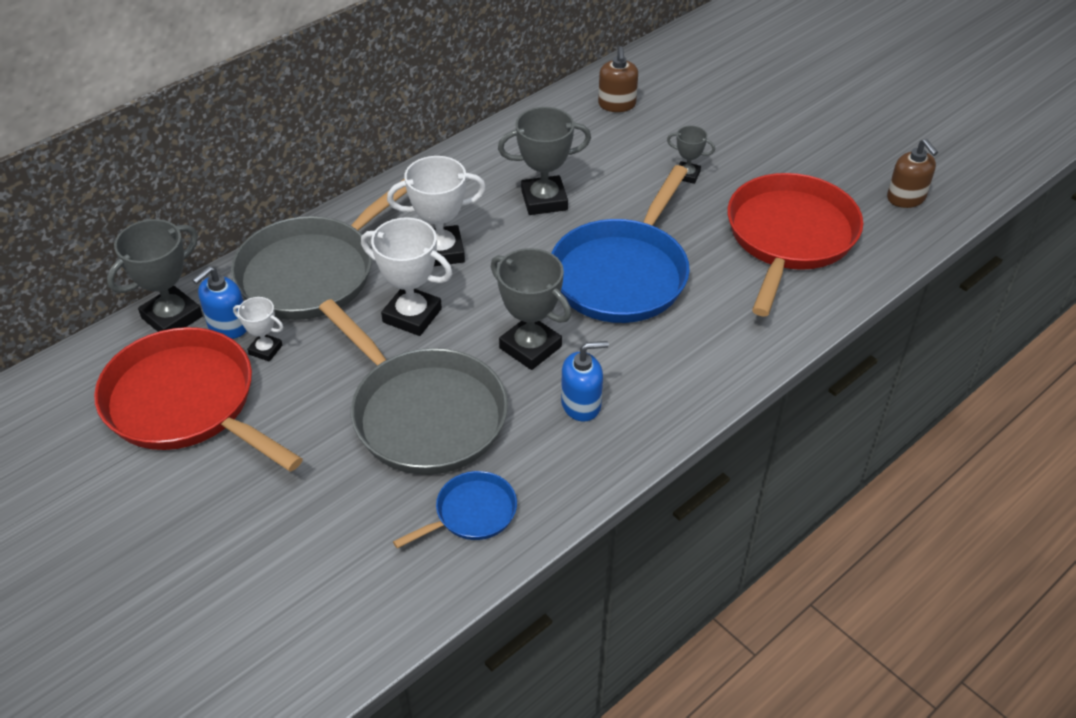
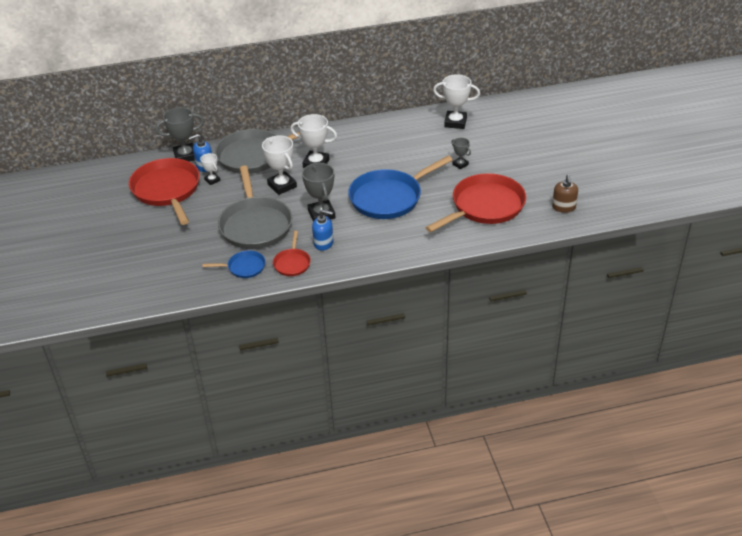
camera: 30 degrees right, 5 degrees down
grey trophy [498,107,591,215] -> none
brown soap dispenser [598,46,638,112] -> white trophy [433,74,480,129]
none -> red pan [273,231,311,276]

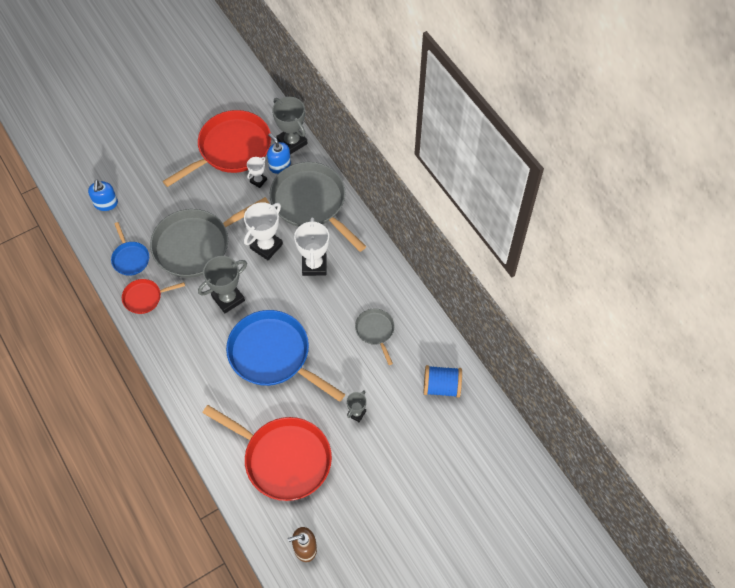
camera: 70 degrees right, 20 degrees up
blue soap dispenser [312,210,333,251] -> blue soap dispenser moved to [88,180,118,211]
white trophy [433,74,480,129] -> blue spool [424,365,462,398]
none -> grey pan [355,308,395,365]

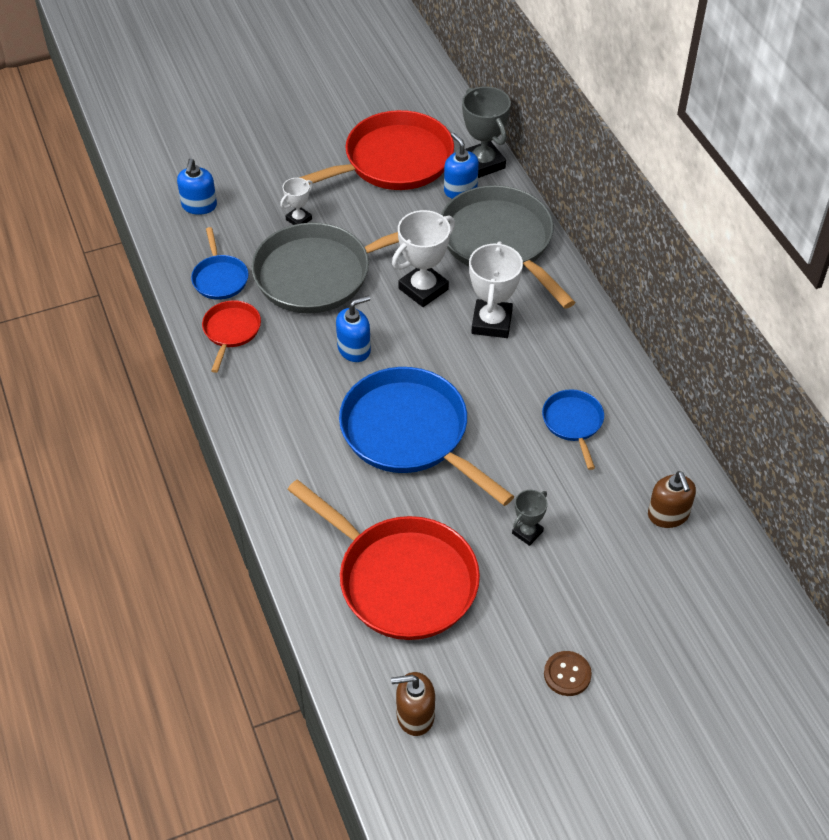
camera: 10 degrees right, 10 degrees down
red pan [122,279,185,314] -> red pan turned 105 degrees clockwise [202,300,261,373]
grey trophy [198,256,247,313] -> blue soap dispenser [336,296,371,362]
white trophy [247,157,267,188] -> white trophy moved to [280,178,313,225]
grey pan [355,308,395,365] -> blue pan [542,389,604,470]
blue spool [424,365,462,398] -> brown soap dispenser [648,471,696,528]
none -> brown button [544,651,592,696]

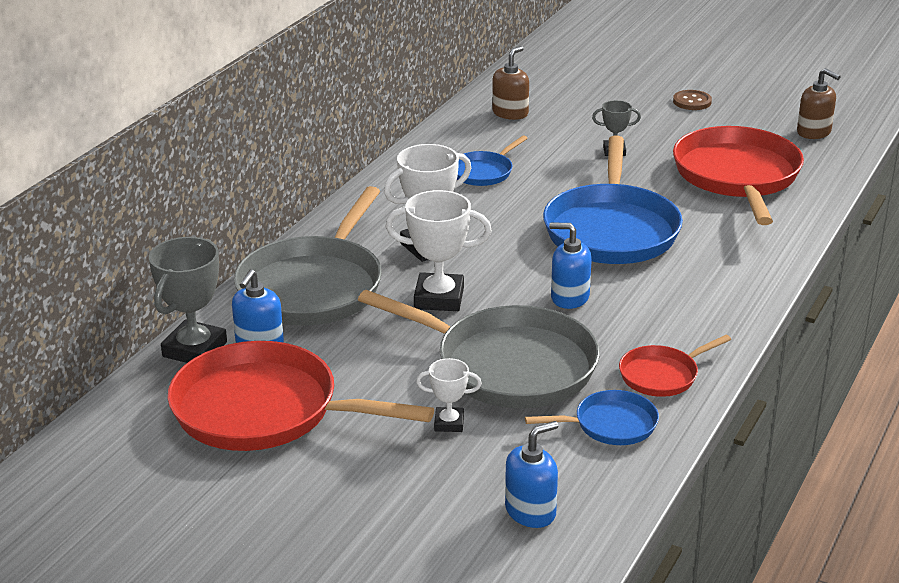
camera: 130 degrees left, 20 degrees down
blue pan [191,227,249,300] -> blue pan turned 45 degrees clockwise [525,390,659,445]

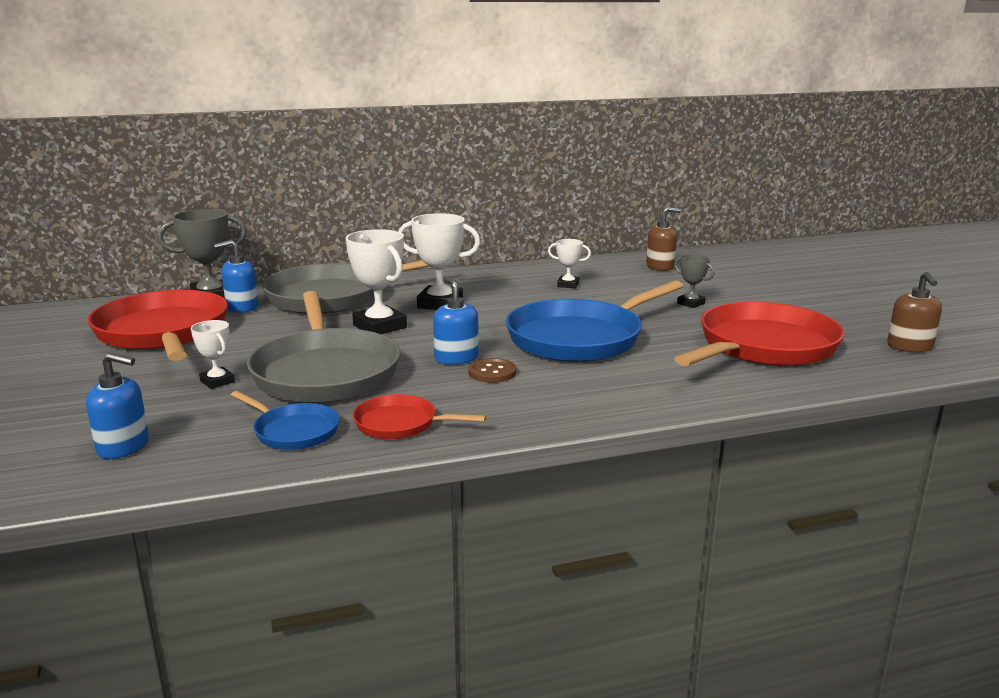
camera: 45 degrees right, 10 degrees down
blue pan [457,135,528,186] -> white trophy [548,239,591,289]
brown button [673,90,712,110] -> brown button moved to [468,358,516,383]

